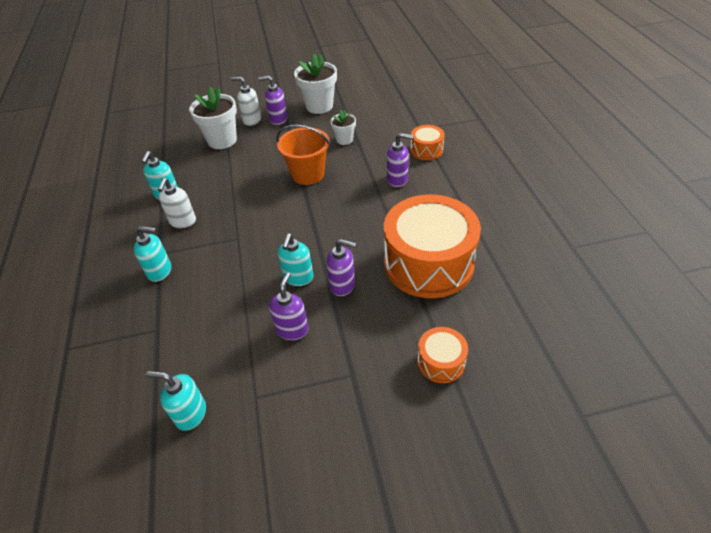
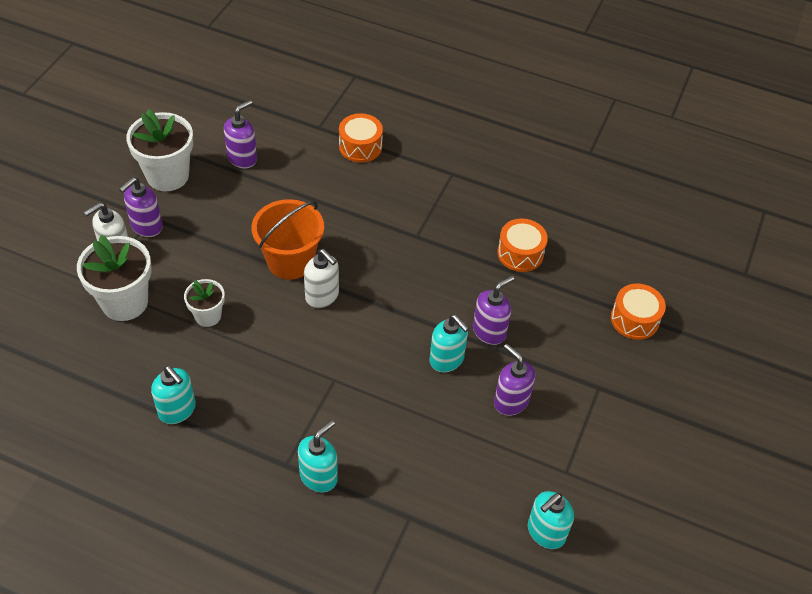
camera: 60 degrees left, 5 degrees up
white soap dispenser [158,178,196,228] -> white soap dispenser moved to [304,249,339,308]
white flower pot [330,110,356,145] -> white flower pot moved to [184,279,225,327]
orange drum [384,194,481,298] -> orange drum [497,218,548,272], size x0.45
purple soap dispenser [387,133,413,187] -> purple soap dispenser moved to [224,100,257,168]

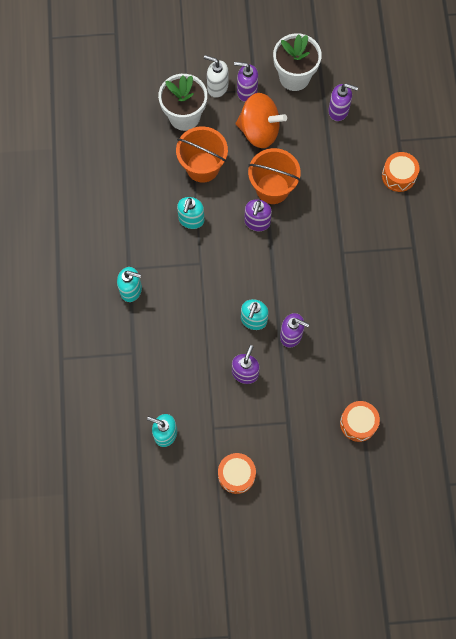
camera: 65 degrees right, 20 degrees up
turquoise soap dispenser [151,366,196,424] -> turquoise soap dispenser moved to [177,197,204,229]
white flower pot [184,279,225,327] -> orange bucket [176,126,228,183]
white soap dispenser [304,249,339,308] -> purple soap dispenser [244,199,272,231]
orange drum [497,218,548,272] -> orange drum moved to [218,453,256,494]
none -> orange spinning top [236,93,287,148]

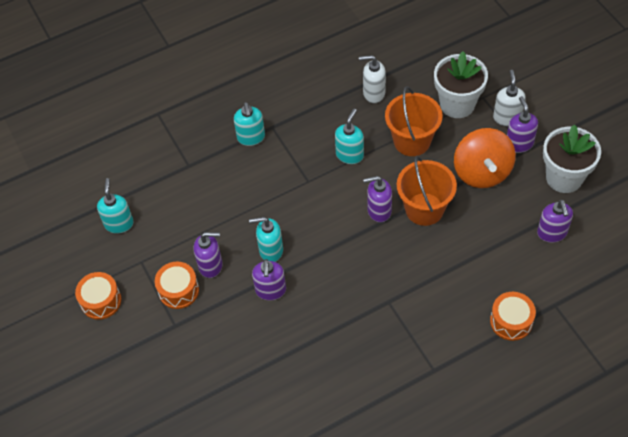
camera: 70 degrees right, 15 degrees down
turquoise soap dispenser [177,197,204,229] -> turquoise soap dispenser turned 120 degrees clockwise [335,109,364,164]
orange drum [340,401,380,442] -> orange drum moved to [155,262,199,309]
none -> white soap dispenser [359,55,386,103]

